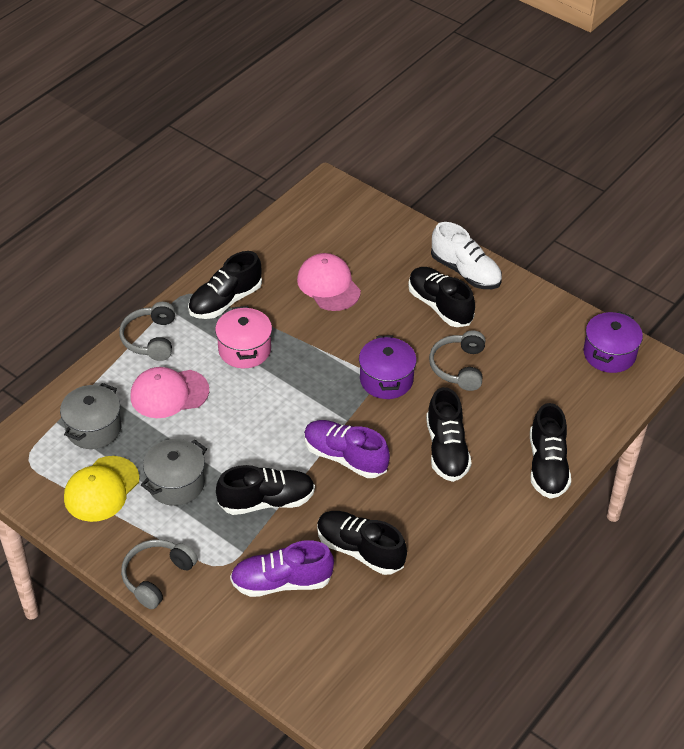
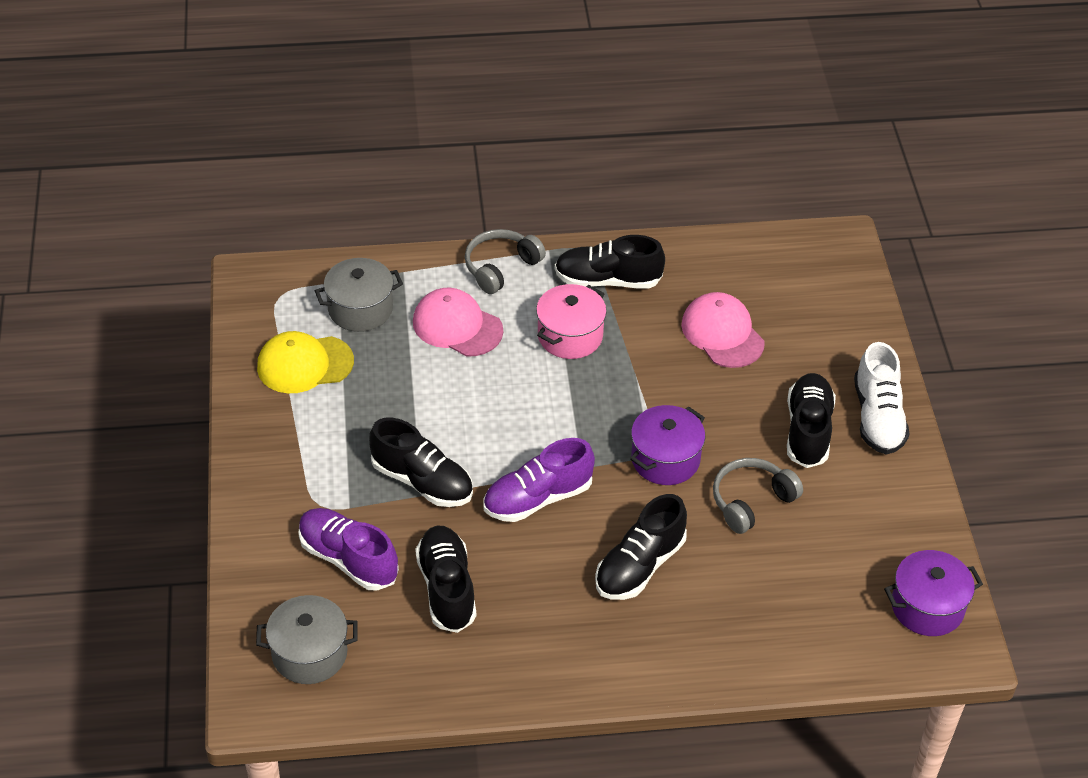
camera: 45 degrees right, 0 degrees up
grey headphones [121,539,198,609] -> none
grey pot [141,439,207,506] -> grey pot moved to [256,595,358,684]
pink cap [297,253,361,311] -> pink cap turned 45 degrees counterclockwise [681,292,765,368]
purple shoe [304,420,390,478] -> purple shoe turned 105 degrees counterclockwise [483,438,595,522]
black shoe [530,403,571,499] -> none

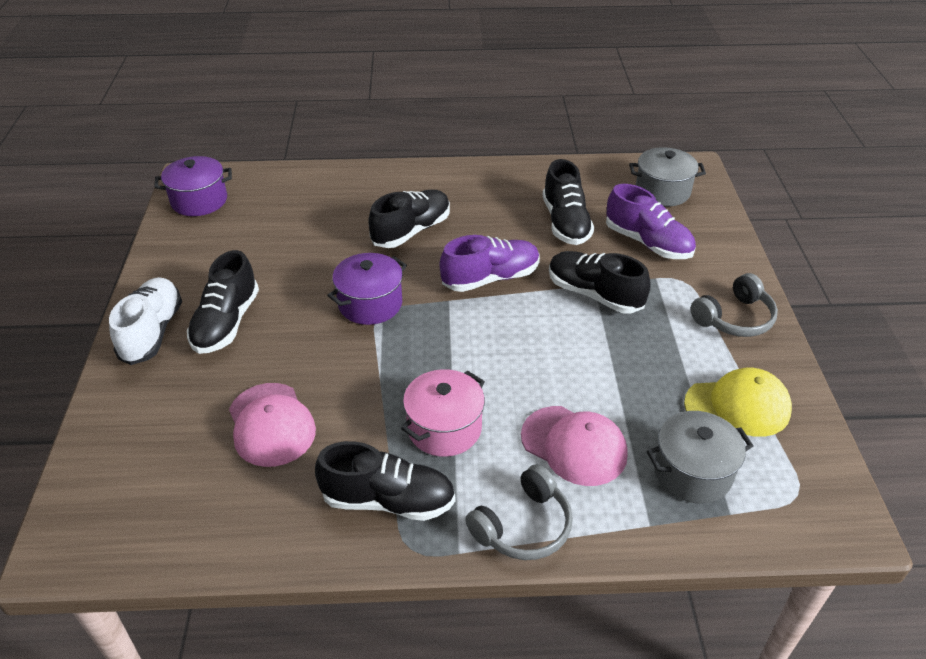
camera: 175 degrees left, 5 degrees down
grey headphones [713,458,803,534] -> grey headphones moved to [690,273,778,337]

